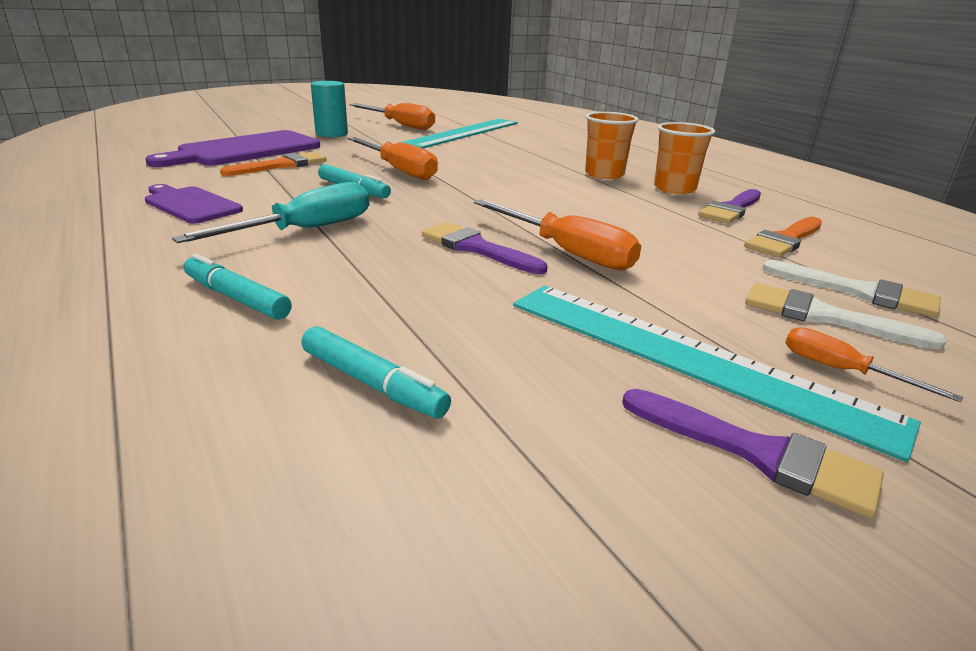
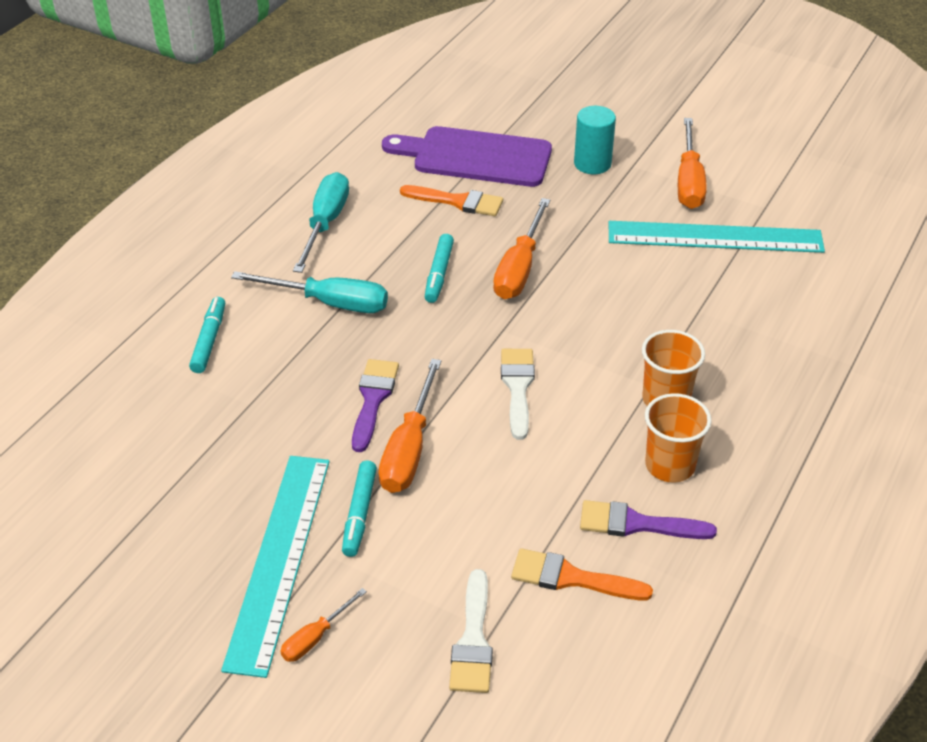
camera: 60 degrees right, 15 degrees up
purple cutting board [145,184,243,224] -> turquoise screwdriver [293,172,349,273]
turquoise marker [301,326,451,418] -> turquoise marker moved to [342,461,377,557]
purple brush [622,389,884,518] -> none
white brush [745,283,946,350] -> white brush moved to [501,349,535,440]
orange screwdriver [785,327,963,402] -> orange screwdriver turned 150 degrees counterclockwise [280,588,367,662]

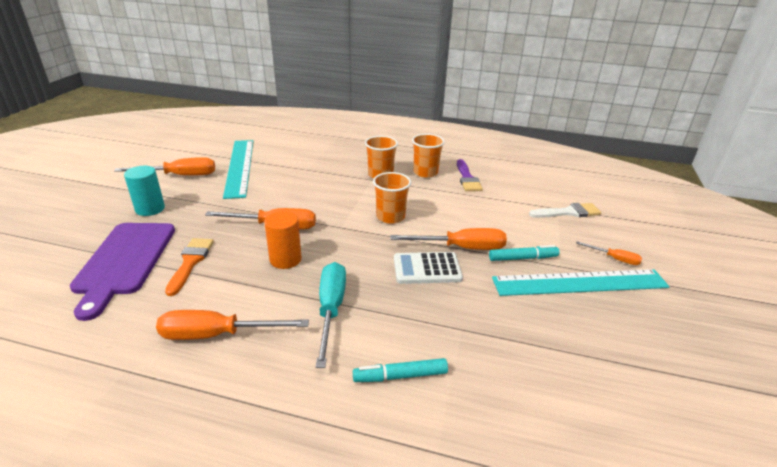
camera: 105 degrees left, 10 degrees down
turquoise screwdriver [293,172,349,273] -> orange screwdriver [156,310,309,340]
purple brush [352,359,399,452] -> white calculator [394,252,463,284]
turquoise marker [425,234,454,303] -> orange cylinder [264,211,302,269]
white brush [501,349,535,440] -> orange cup [373,172,411,224]
orange brush [511,548,653,601] -> none

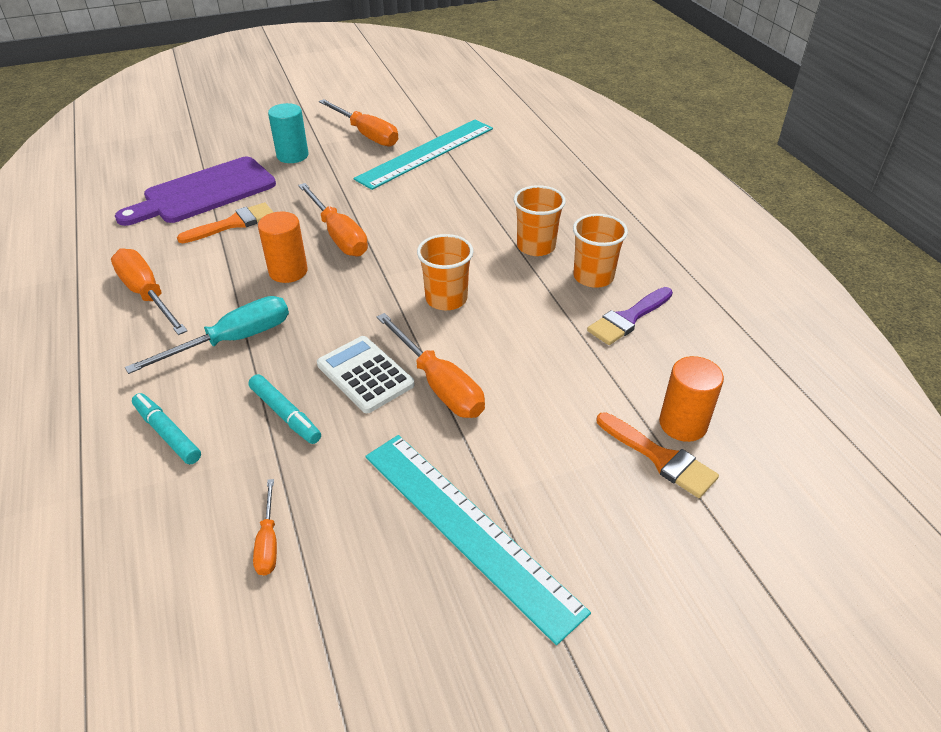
camera: 55 degrees right, 10 degrees up
turquoise marker [489,245,560,261] -> turquoise marker moved to [248,374,321,444]
white brush [529,203,601,218] -> orange brush [597,412,719,498]
orange screwdriver [576,241,642,265] -> orange screwdriver moved to [253,479,277,576]
none -> orange cylinder [659,356,724,442]

